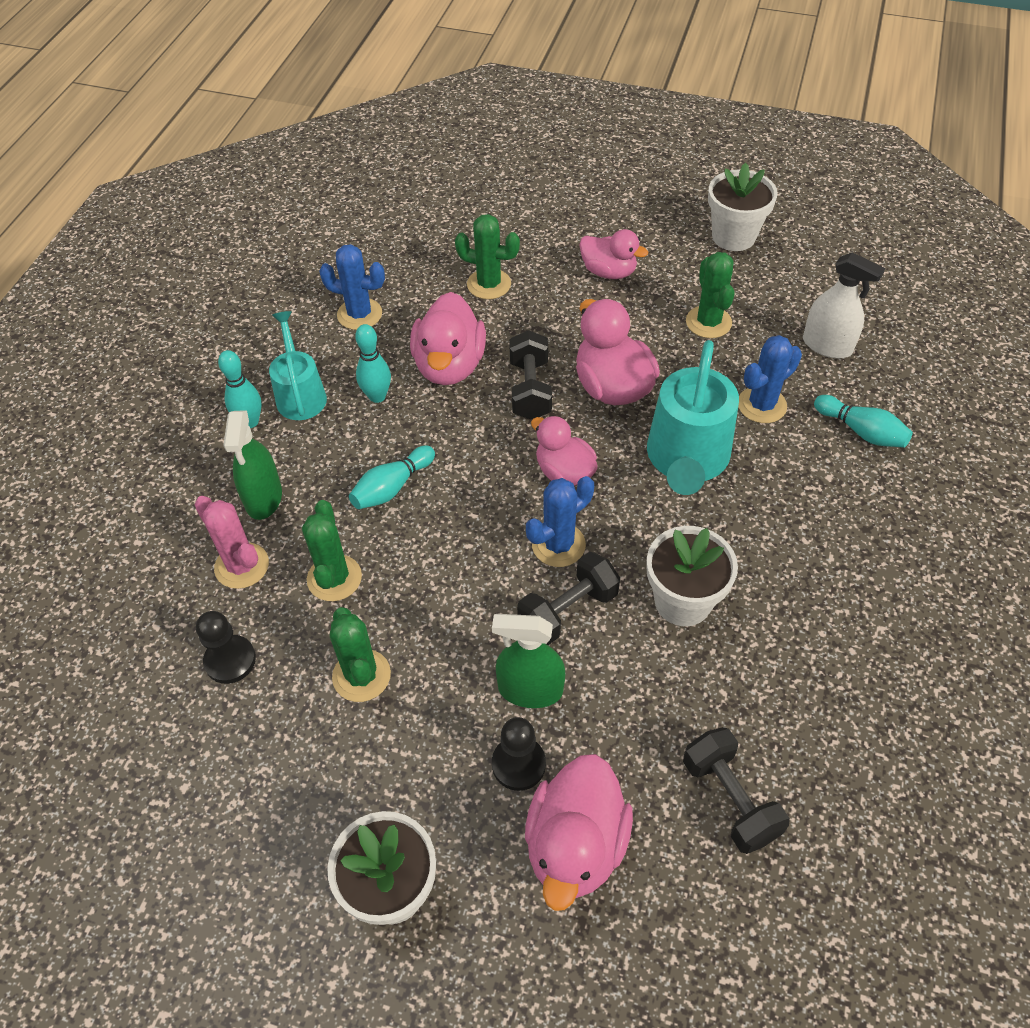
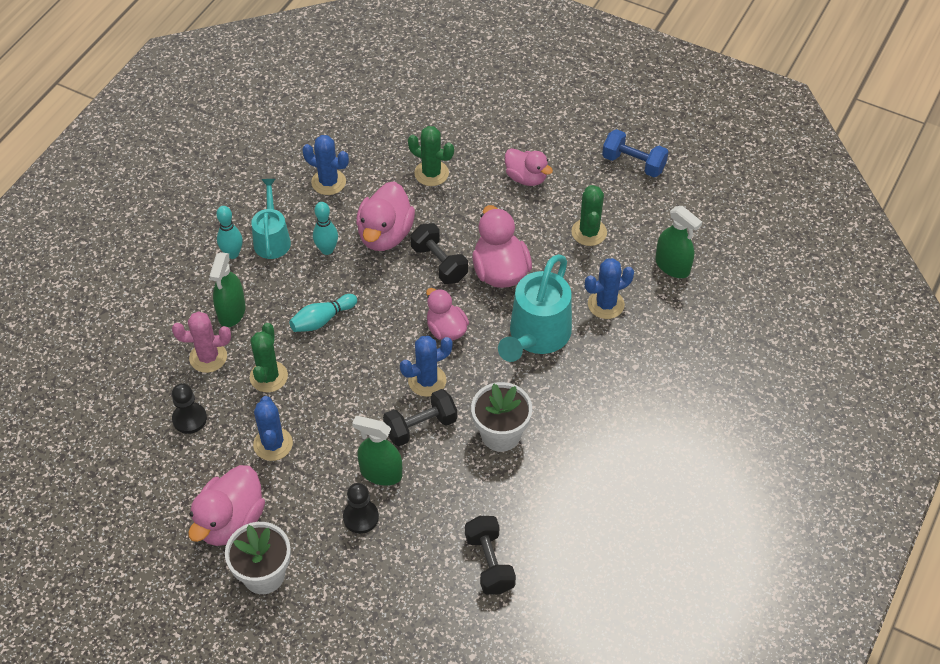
camera: 10 degrees right, 0 degrees up
pink cactus [194,496,269,589] -> pink cactus turned 60 degrees counterclockwise [172,311,231,373]
green cactus [330,607,391,702] -> blue cactus [253,396,293,461]
black dumbbell [509,330,552,420] -> black dumbbell turned 45 degrees counterclockwise [411,223,468,284]
pink duck [525,754,633,911] -> pink duck moved to [188,465,265,546]
white flower pot [708,163,778,251] -> blue dumbbell [602,129,668,177]
white spray bottle [803,252,885,359] -> green spray bottle [655,206,702,278]
turquoise bowling pin [814,395,913,448] -> none

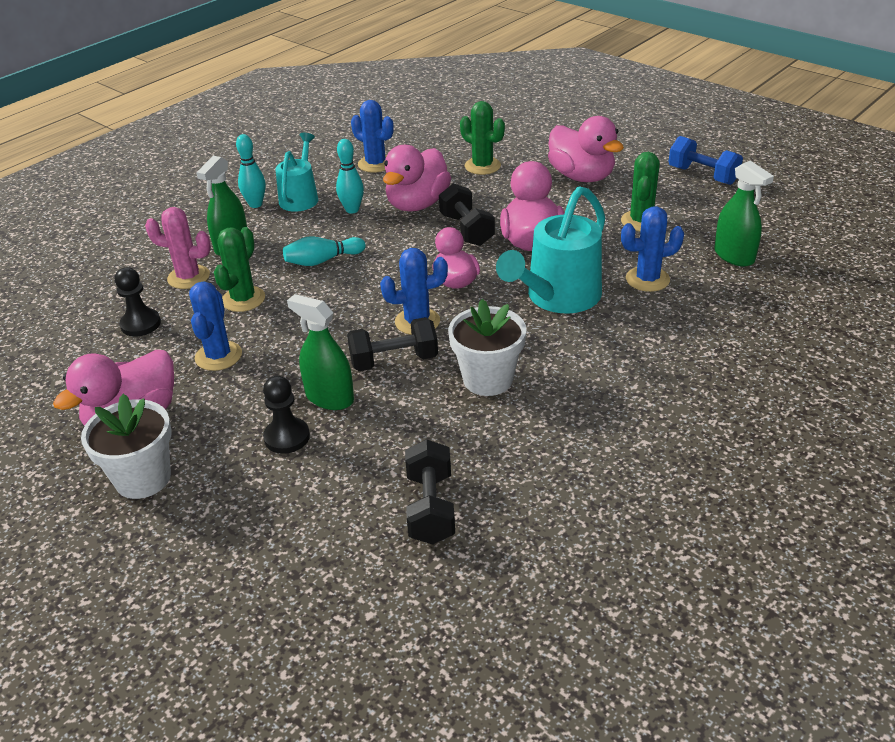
camera: 15 degrees right, 15 degrees down
pink duck [505,148,553,186] -> pink duck [548,116,624,182], size x1.51

